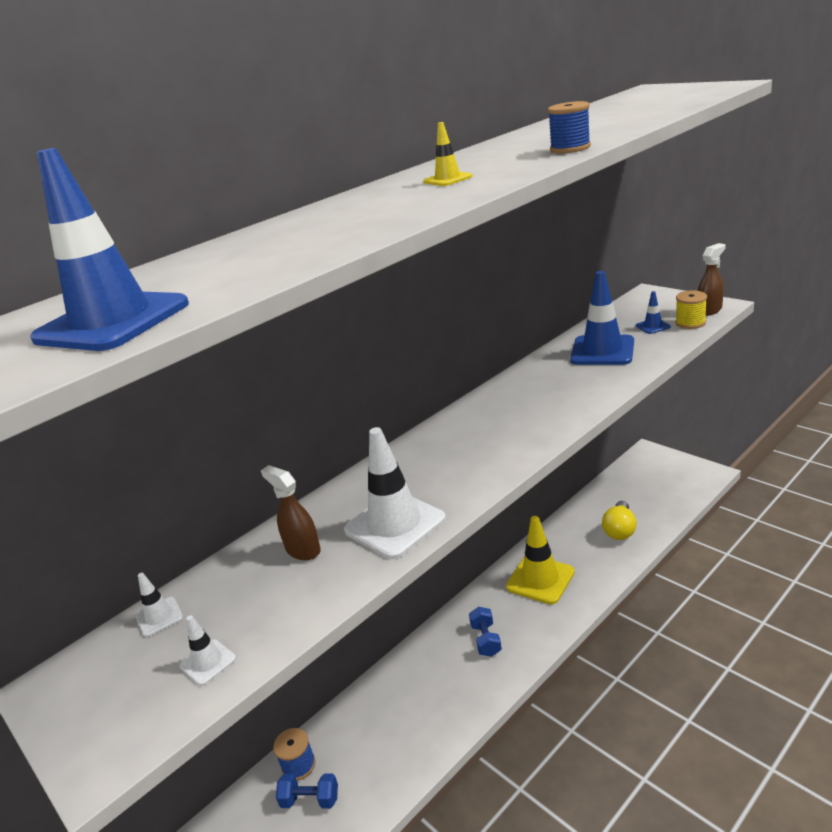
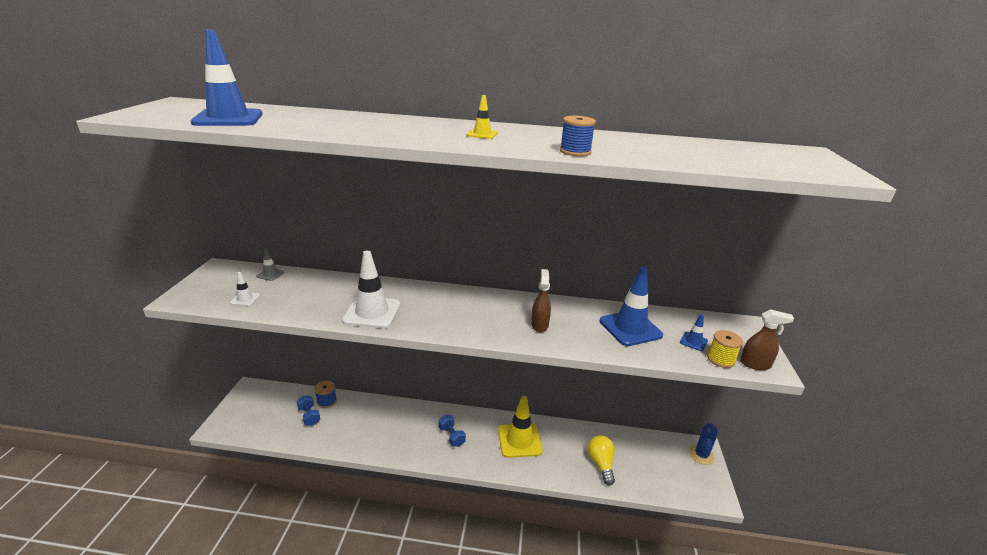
camera: 45 degrees right, 0 degrees up
white traffic cone [136,573,183,637] -> grey traffic cone [256,248,285,281]
brown spray bottle [261,465,321,560] -> brown spray bottle moved to [531,269,551,332]
blue dumbbell [469,607,502,657] -> blue dumbbell turned 75 degrees counterclockwise [439,415,466,447]
yellow light bulb [602,501,637,540] -> yellow light bulb turned 105 degrees clockwise [588,435,615,485]
none -> blue cactus [689,423,718,465]

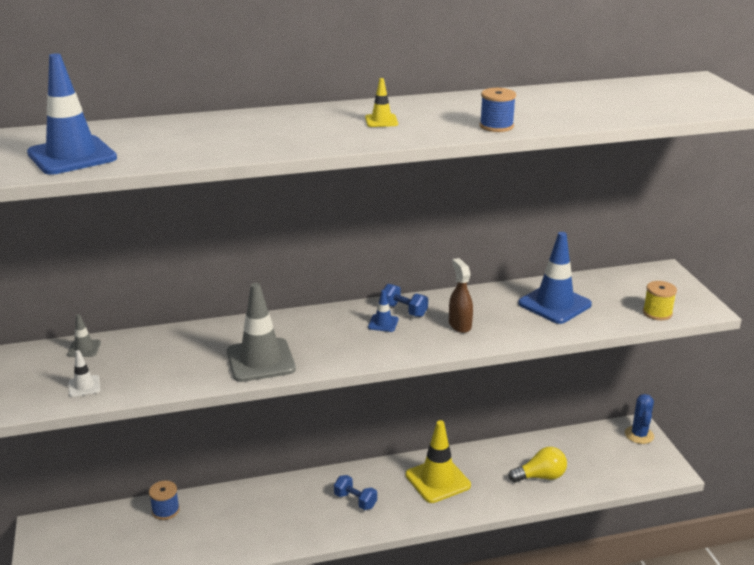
camera: 20 degrees left, 0 degrees up
blue dumbbell [297,395,320,426] -> blue dumbbell moved to [383,284,428,317]
white traffic cone [342,250,401,328] -> grey traffic cone [227,283,296,382]
yellow light bulb [588,435,615,485] -> yellow light bulb turned 105 degrees clockwise [508,447,567,482]
blue traffic cone [680,314,708,351] -> blue traffic cone moved to [368,290,398,332]
brown spray bottle [740,309,794,370] -> none

